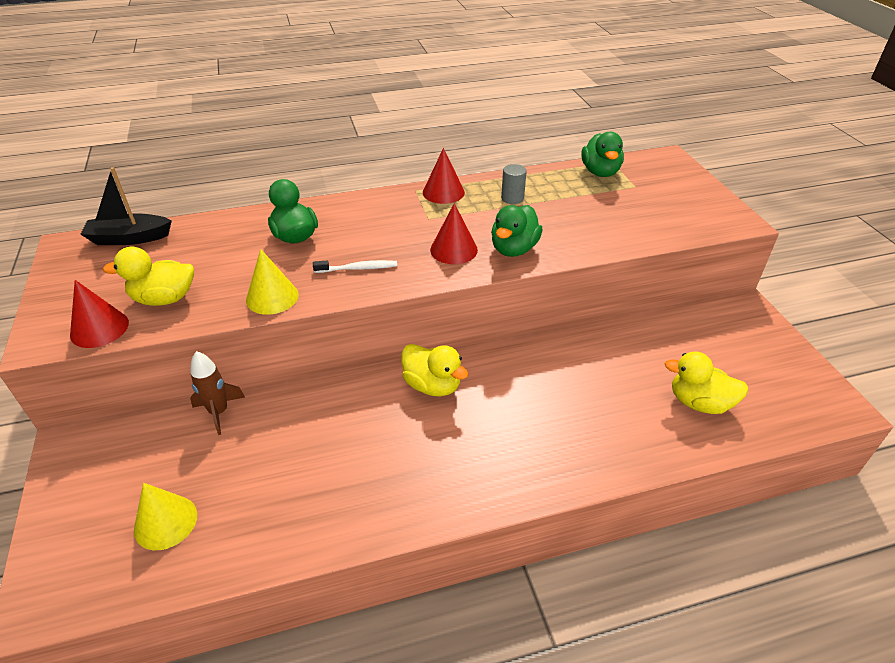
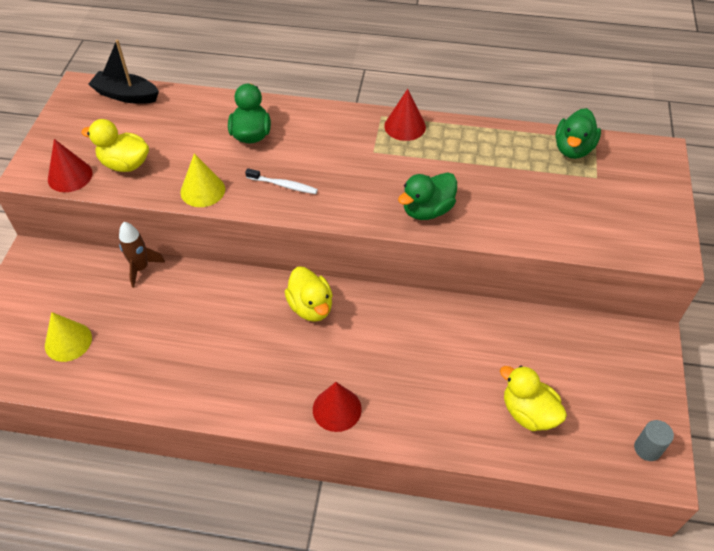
camera: 25 degrees right, 10 degrees up
red cone [430,203,478,264] -> red cone moved to [313,382,362,432]
grey cylinder [501,164,527,204] -> grey cylinder moved to [634,420,674,461]

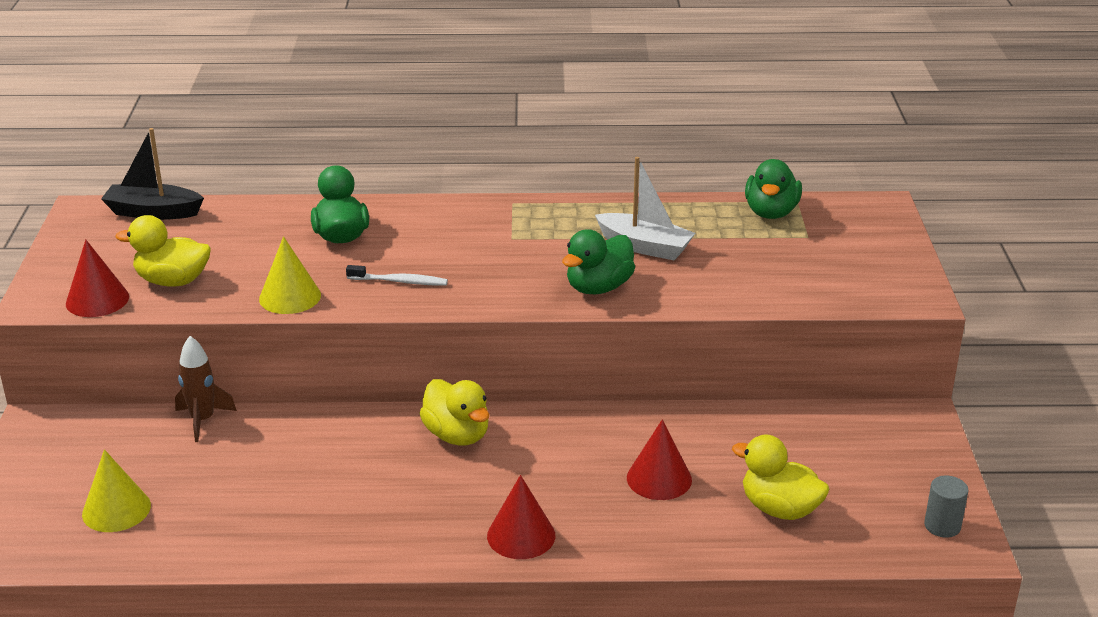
camera: 10 degrees left, 20 degrees down
red cone [384,89,426,141] -> red cone moved to [627,419,692,500]
none -> white boat [595,157,695,260]

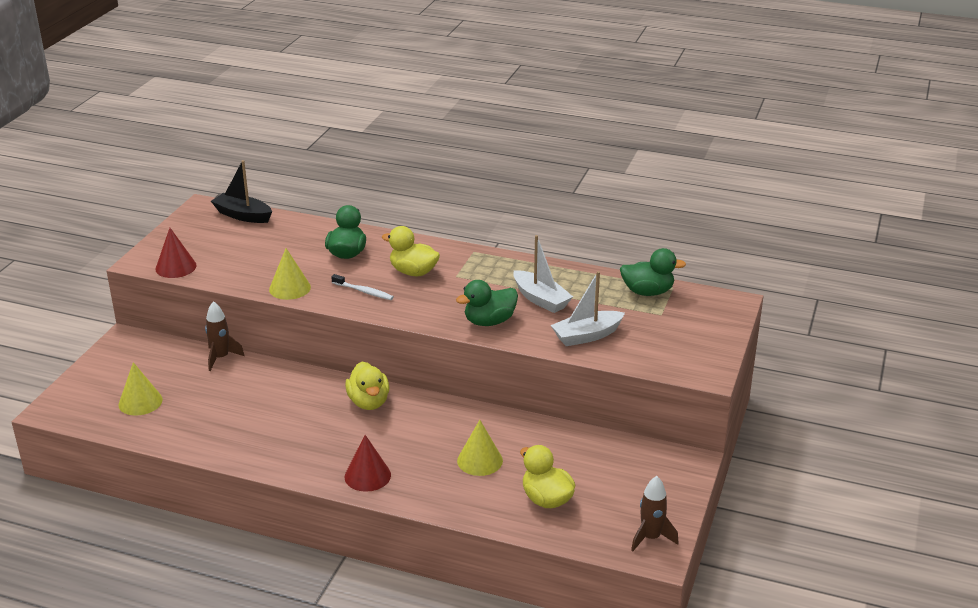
camera: 20 degrees right, 0 degrees up
yellow duck [115,215,211,287] -> yellow duck moved to [382,226,440,276]
red cone [627,419,692,500] -> yellow cone [457,420,503,476]
green duck [745,159,802,219] -> green duck turned 120 degrees counterclockwise [620,248,686,296]
grey cylinder [924,475,968,538] -> brown rocket [631,476,679,551]
none -> white boat [551,271,625,346]

